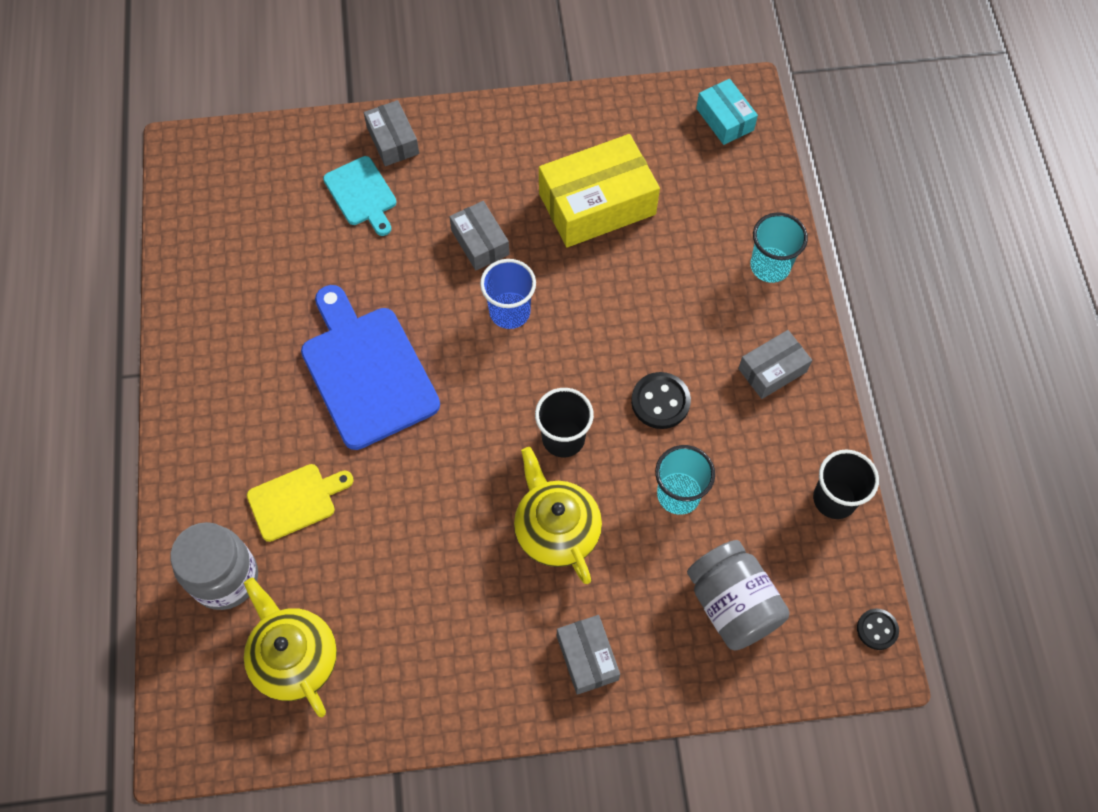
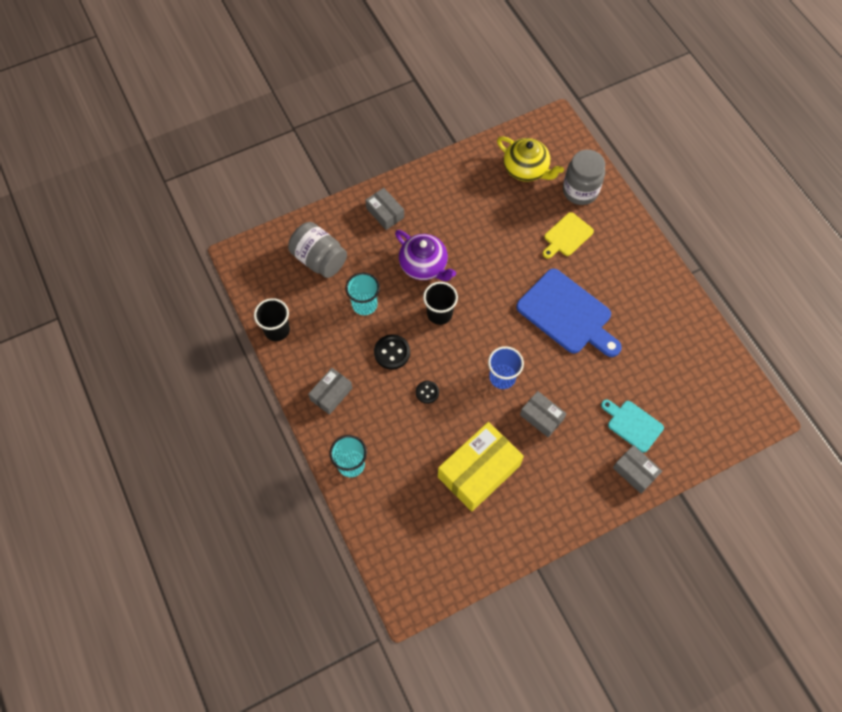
camera: 160 degrees right, 0 degrees up
yellow teapot [514,447,602,584] -> purple teapot [395,230,456,281]
turquoise box [696,79,758,145] -> none
black button [857,609,899,650] -> black button moved to [416,381,439,404]

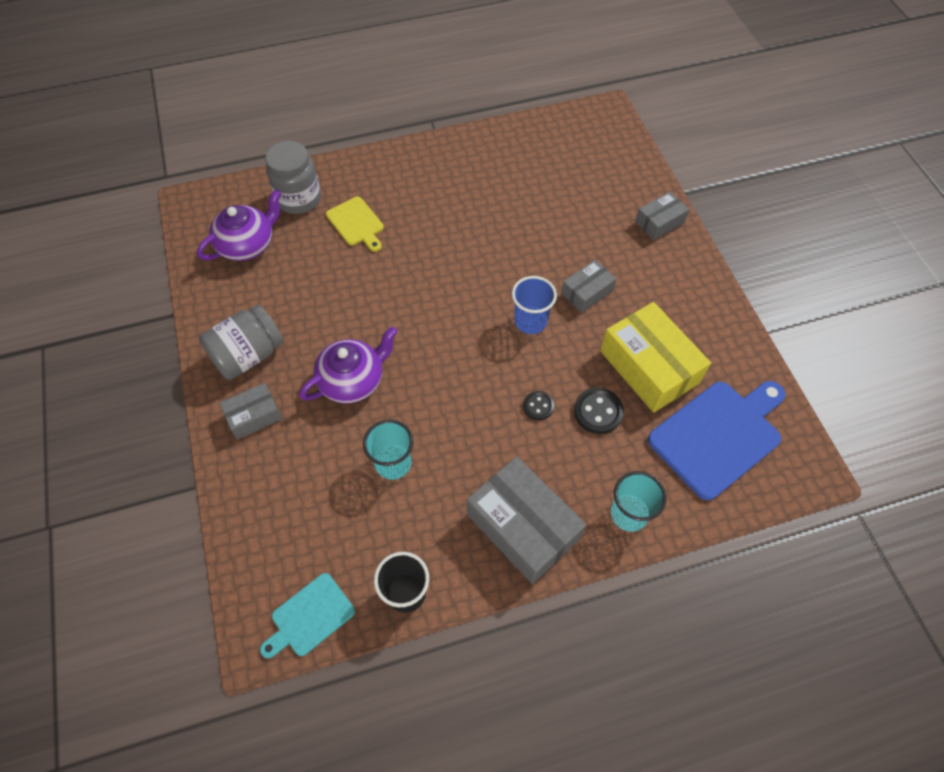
camera: 80 degrees left, 5 degrees down
grey jar [288,222,347,278] -> grey jar moved to [199,305,284,380]
grey box [308,368,352,415] -> grey box [467,456,586,584], size x1.85
black button [374,334,410,370] -> black button moved to [574,388,624,434]
black cup [423,282,458,325] -> none
yellow teapot [497,136,564,182] -> purple teapot [197,189,282,261]
blue cutting board [516,269,622,357] -> blue cutting board moved to [648,381,785,501]
turquoise cutting board [601,399,664,453] -> turquoise cutting board moved to [260,573,355,659]

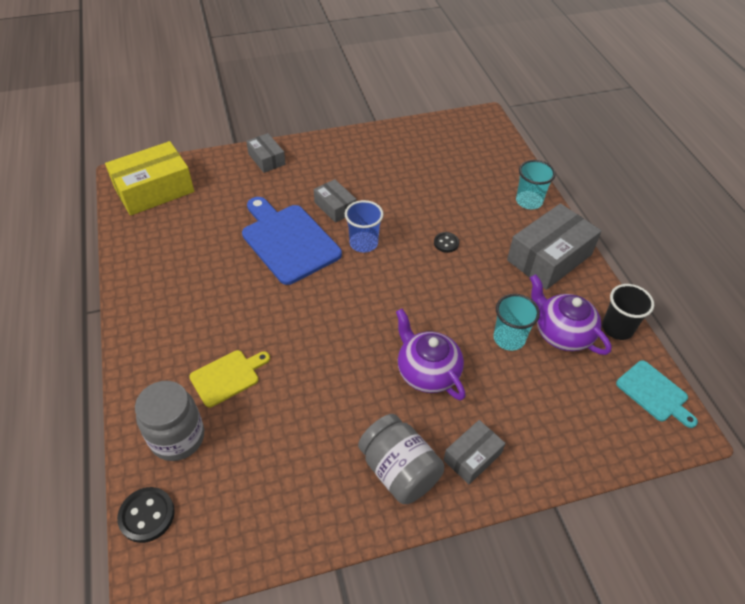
camera: 90 degrees left, 10 degrees down
purple teapot [197,189,282,261] -> purple teapot moved to [530,274,611,355]
grey box [219,383,282,440] -> grey box turned 75 degrees clockwise [443,420,506,484]
black button [574,388,624,434] -> black button moved to [117,487,175,543]
yellow box [600,302,711,413] -> yellow box moved to [105,141,194,216]
blue cutting board [648,381,785,501] -> blue cutting board moved to [242,197,342,285]

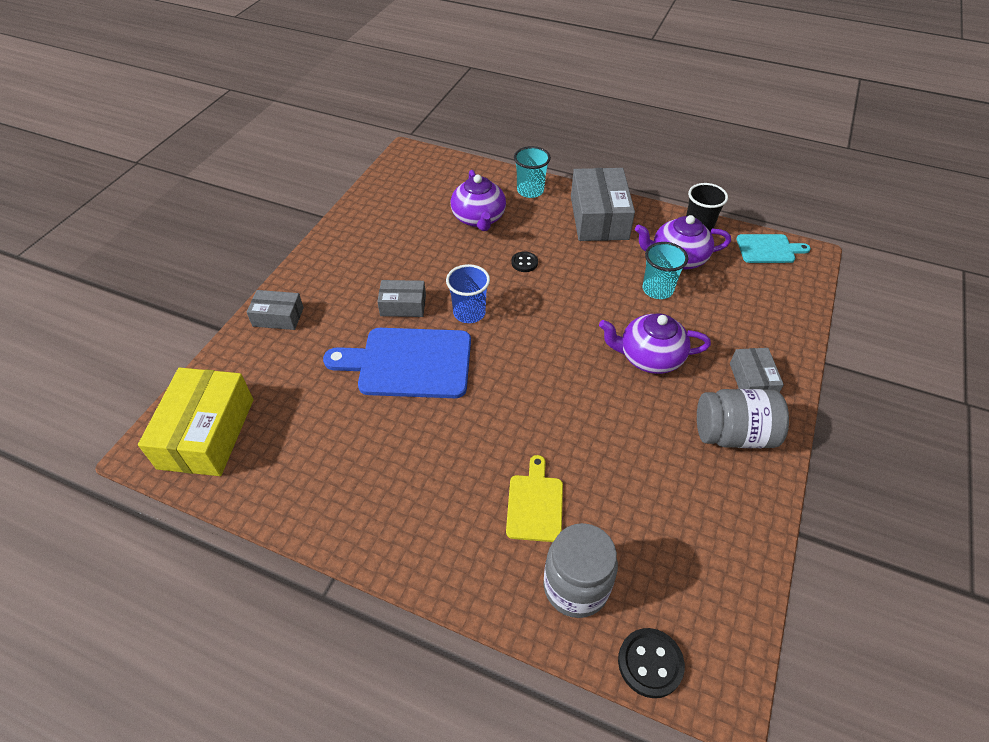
camera: 50 degrees left, 0 degrees up
none -> purple teapot [451,170,506,231]

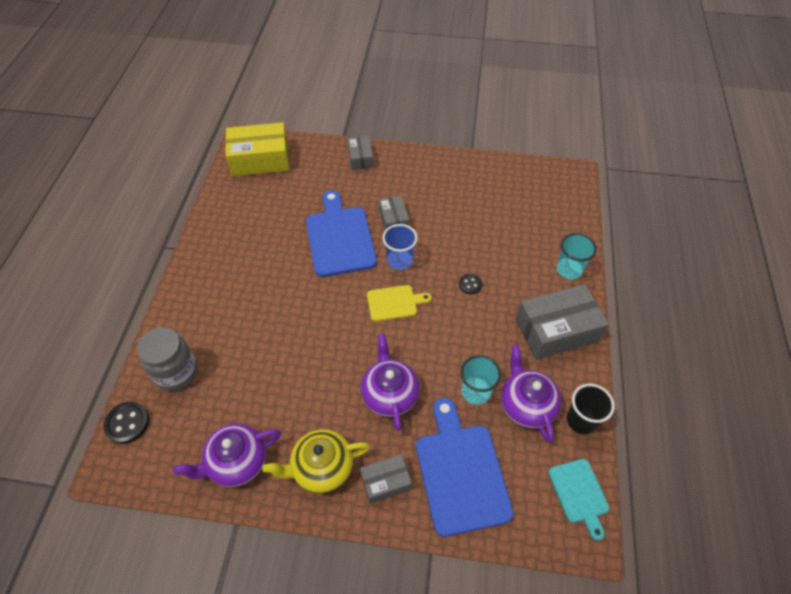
camera: 75 degrees right, 5 degrees up
purple teapot [451,170,506,231] -> purple teapot moved to [173,423,281,487]
yellow cutting board [506,455,563,542] -> yellow cutting board moved to [367,285,432,322]
grey jar [697,389,789,448] -> yellow teapot [262,429,370,494]
none -> blue cutting board [416,398,514,537]

